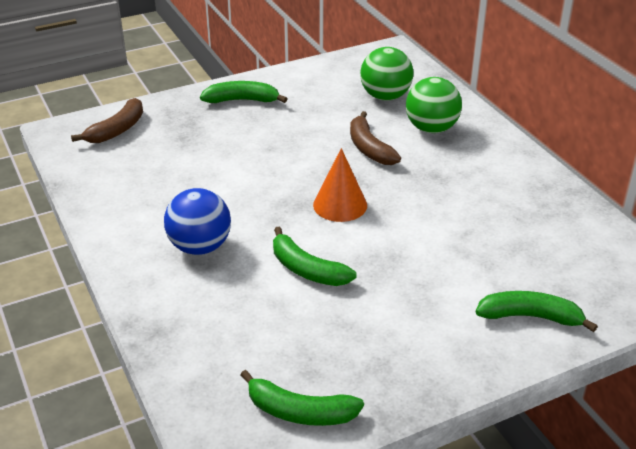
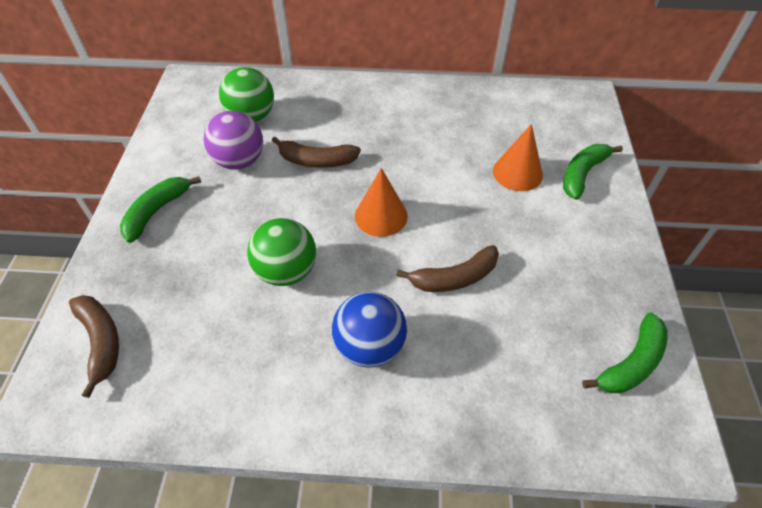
camera: 60 degrees left, 15 degrees up
green banana [273,226,357,286] -> brown banana [396,245,499,292]
green ball [406,77,462,133] -> green ball moved to [247,218,316,286]
none -> purple ball [203,111,263,170]
none -> orange cone [493,124,543,191]

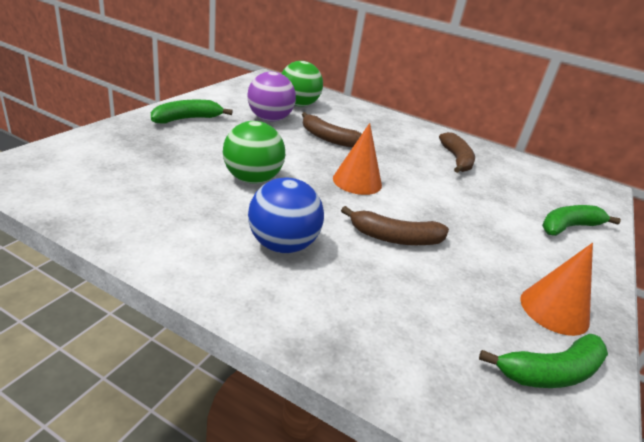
camera: 20 degrees right, 20 degrees down
brown banana [69,295,119,398] -> brown banana moved to [439,132,475,173]
orange cone [493,124,543,191] -> orange cone moved to [520,243,593,336]

